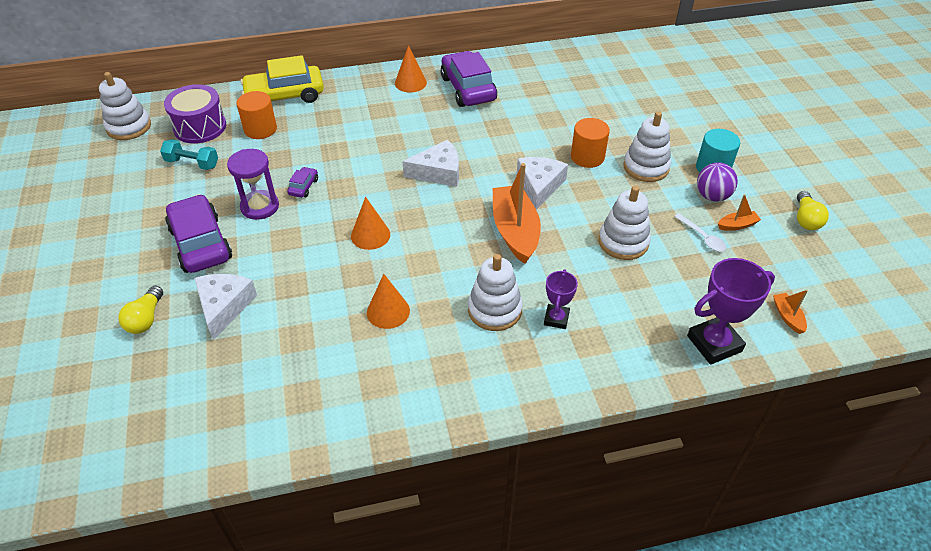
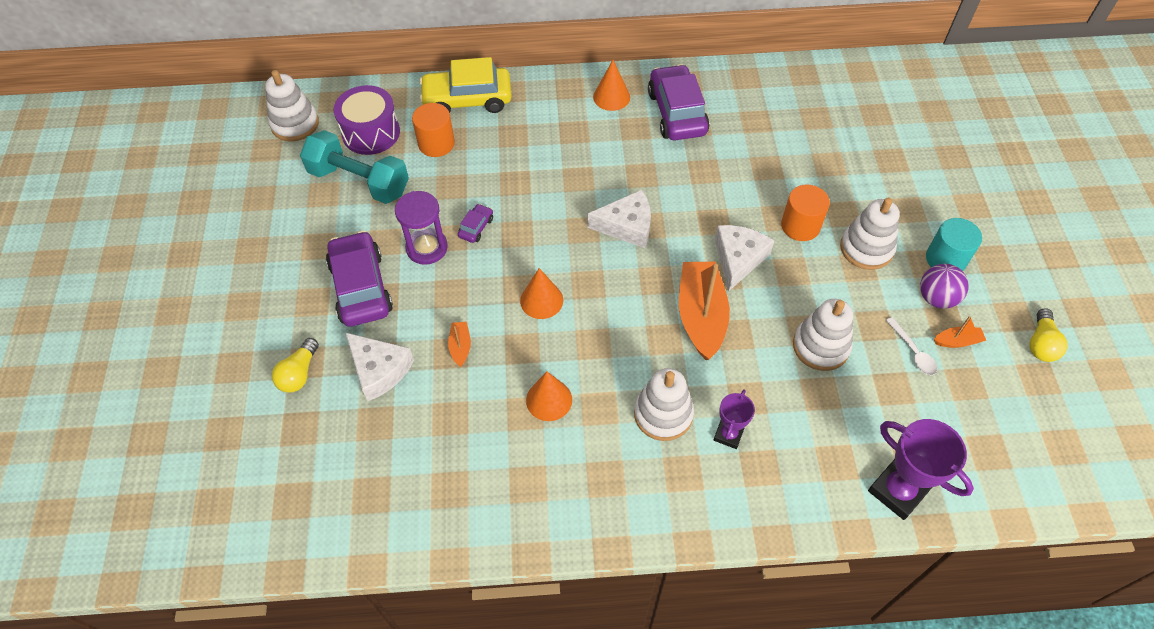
camera: 10 degrees right, 10 degrees up
turquoise dumbbell [160,139,218,170] -> turquoise dumbbell [300,130,409,204], size x1.75
white cheese [194,274,257,340] -> white cheese turned 120 degrees clockwise [346,333,414,401]
purple trophy [687,258,775,365] -> purple trophy turned 60 degrees clockwise [868,419,974,520]
orange boat [773,290,808,334] -> orange boat moved to [448,322,471,367]

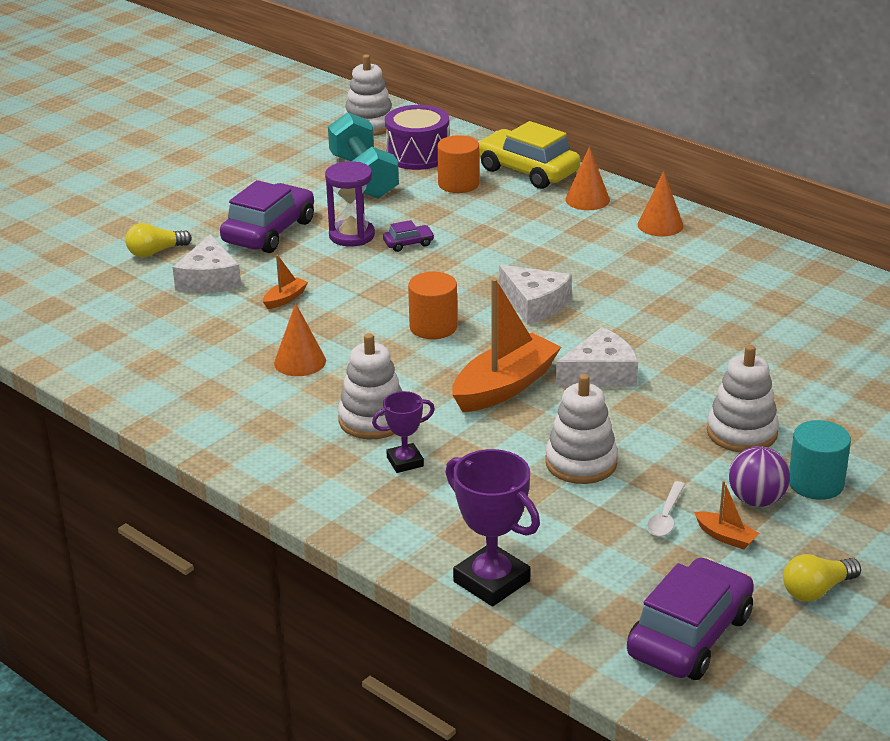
camera: 45 degrees right, 25 degrees down
orange cone [520,268,563,319] -> orange cone moved to [565,146,610,210]
purple car [648,64,709,140] -> purple car moved to [627,557,754,680]
orange cylinder [781,184,830,241] -> orange cylinder moved to [408,272,457,339]
purple trophy [868,419,974,520] -> purple trophy turned 45 degrees counterclockwise [445,449,540,607]

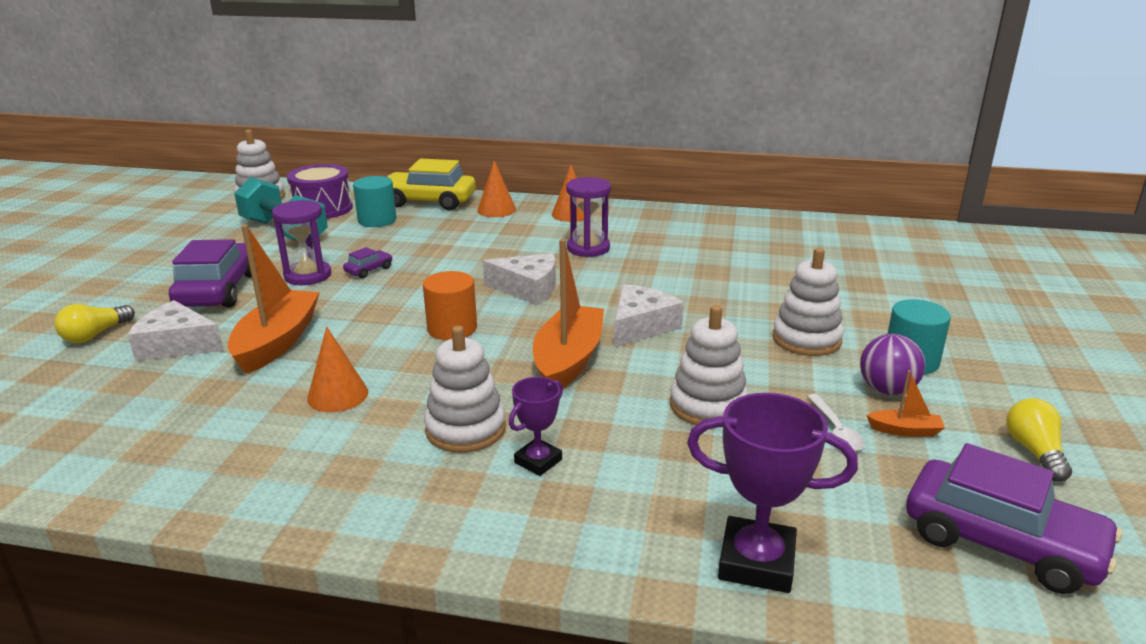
camera: 30 degrees left, 5 degrees down
white cheese [173,234,241,293] -> white cheese turned 135 degrees clockwise [127,300,224,361]
orange boat [263,255,308,309] -> orange boat [228,225,320,374], size x2.25
orange cylinder [437,135,480,193] -> turquoise cylinder [353,176,397,227]
purple car [627,557,754,680] -> purple car turned 120 degrees clockwise [906,443,1122,594]
yellow light bulb [783,554,861,602] -> yellow light bulb turned 150 degrees clockwise [1006,398,1072,482]
none -> purple hourglass [566,177,611,257]

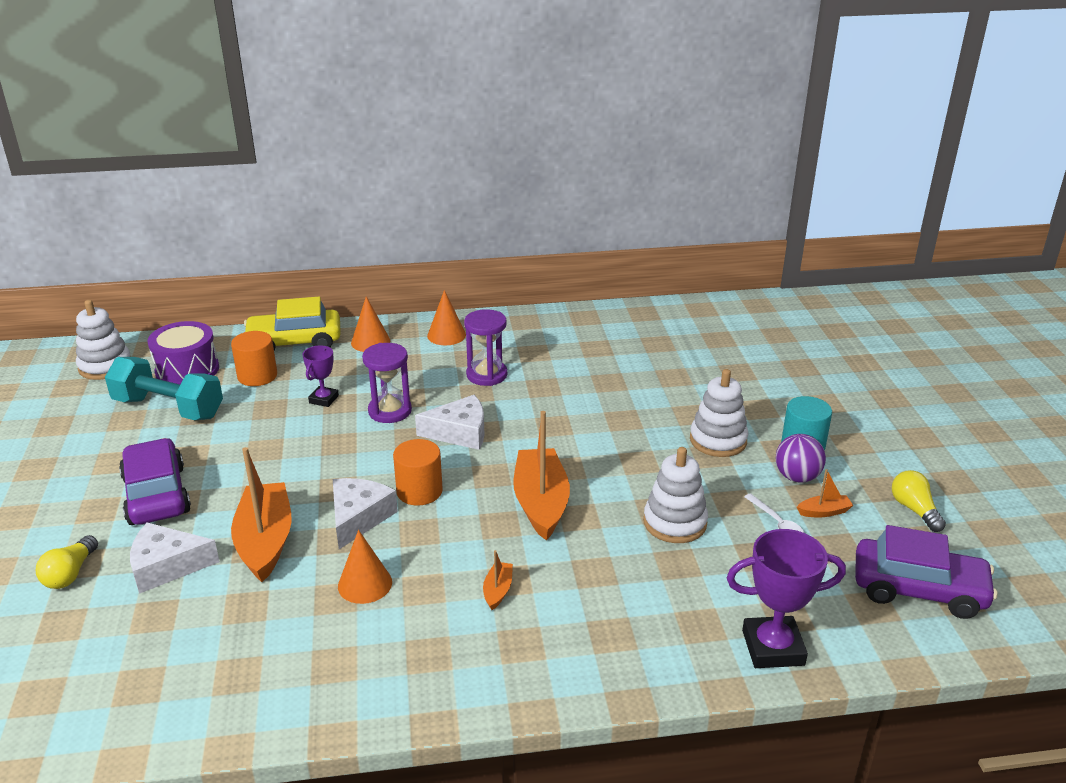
camera: 20 degrees left, 5 degrees up
purple hourglass [272,200,331,285] -> purple hourglass moved to [362,343,412,423]
purple car [343,247,392,278] -> none
turquoise cylinder [353,176,397,227] -> orange cylinder [231,331,277,386]
white stacking toy [424,326,506,453] -> orange boat [483,550,513,610]
purple trophy [509,377,563,476] -> purple trophy moved to [303,346,339,407]
white cheese [614,284,684,347] -> white cheese moved to [333,478,398,549]

